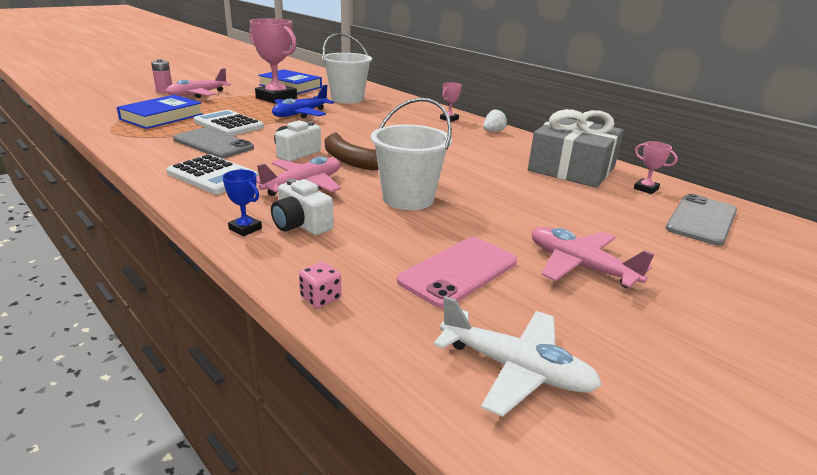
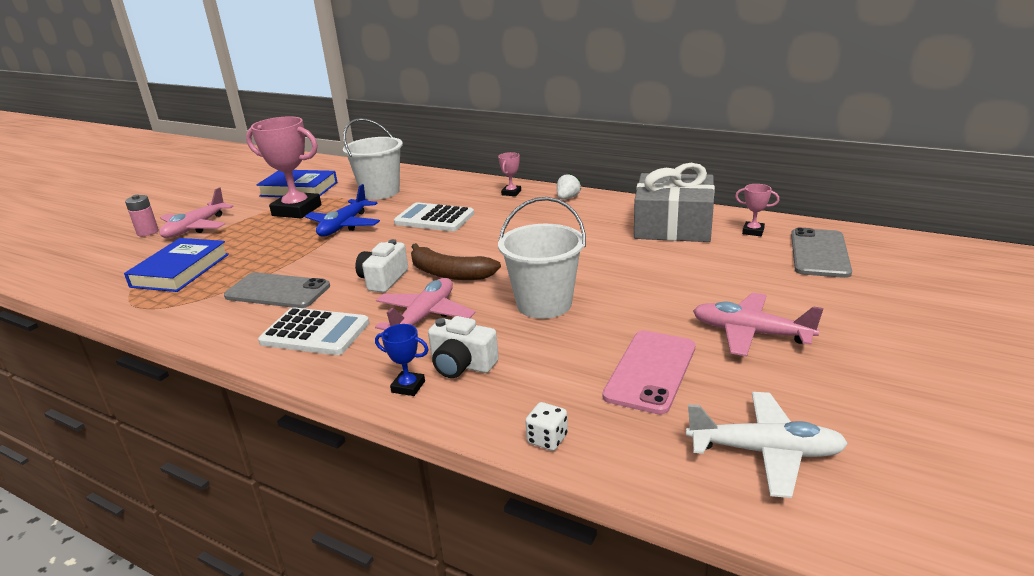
camera: 15 degrees left, 0 degrees up
white calculator [193,110,264,136] -> white calculator moved to [394,202,474,231]
pink dice [299,262,341,308] -> white dice [525,402,568,451]

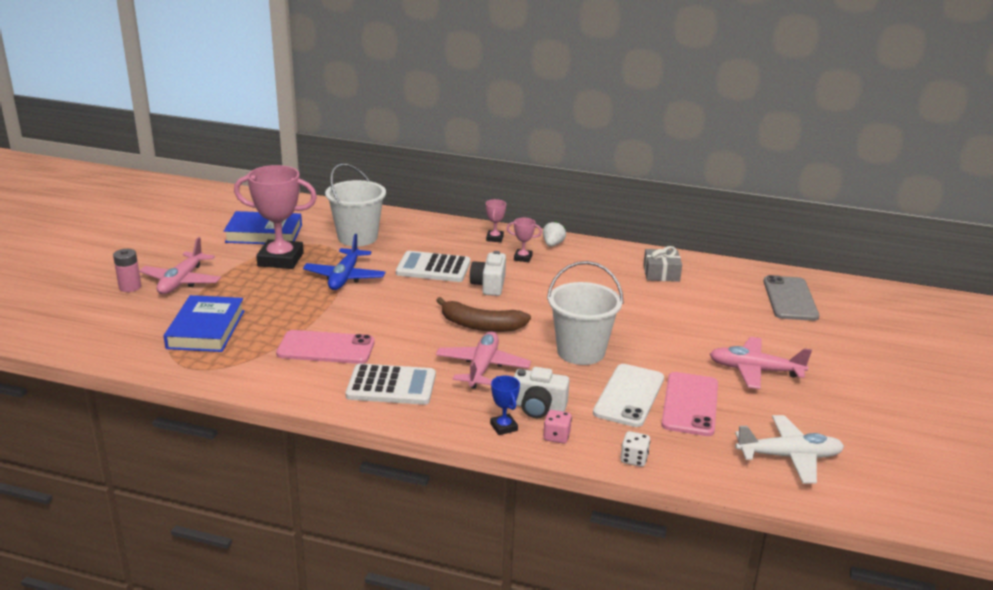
camera: 15 degrees left, 0 degrees up
grey phone [224,272,330,308] -> pink phone [276,330,375,364]
white camera [355,239,408,293] -> white camera moved to [470,251,506,296]
blue trophy [375,324,429,396] -> blue trophy turned 60 degrees clockwise [490,376,520,435]
grey gift [634,163,715,242] -> grey gift [643,246,682,282], size x0.50
pink trophy [735,184,779,236] -> pink trophy moved to [507,218,542,262]
none -> pink dice [543,410,572,444]
none -> white phone [593,364,664,427]

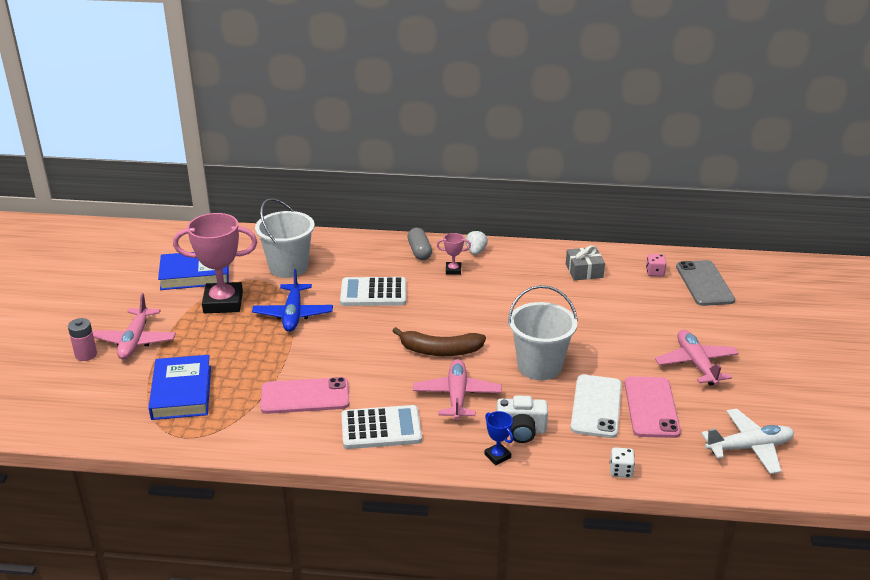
camera: 10 degrees left, 5 degrees up
white camera [470,251,506,296] -> none
pink trophy [486,199,506,242] -> grey capsule [407,228,432,260]
pink dice [543,410,572,444] -> pink dice moved to [646,254,667,276]
pink plane [710,337,812,389] -> pink plane turned 75 degrees clockwise [655,330,739,386]

